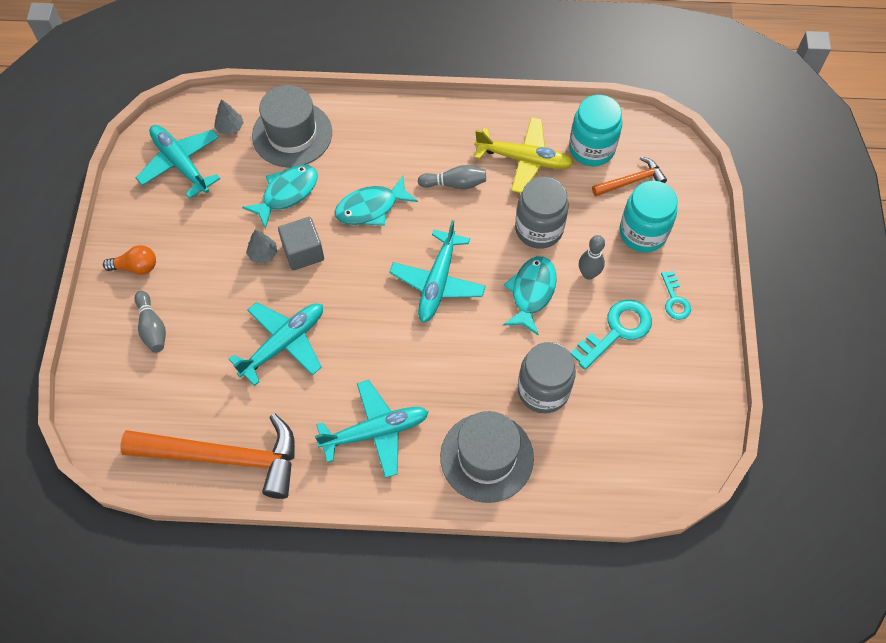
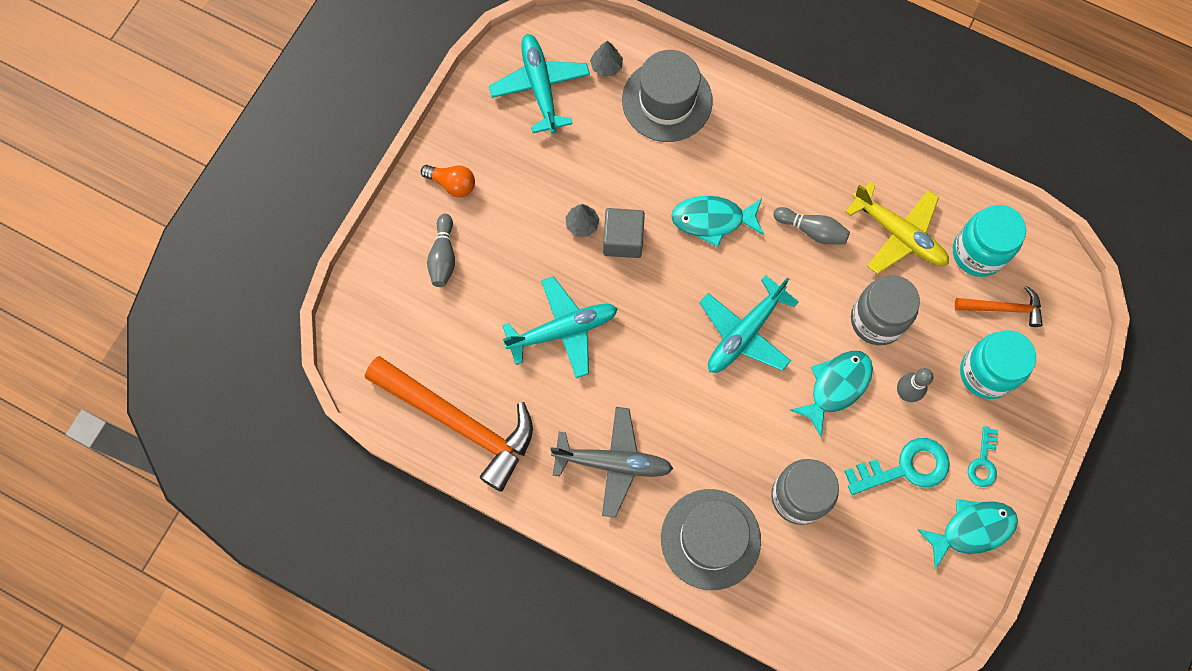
camera: 25 degrees right, 10 degrees up
turquoise fish [242,164,318,229] -> turquoise fish moved to [917,499,1018,569]
turquoise plane [315,380,428,478] -> grey plane [550,407,673,518]

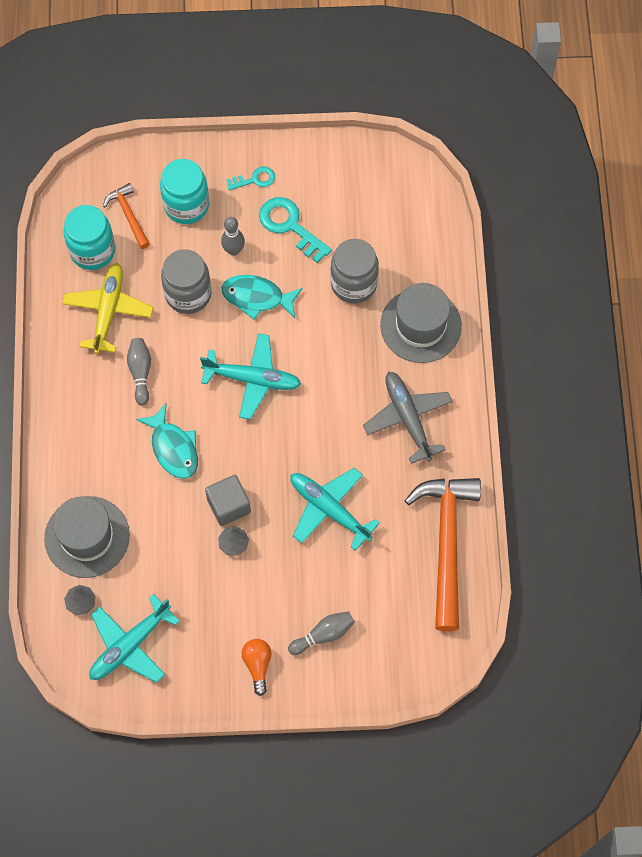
camera: 120 degrees left, 5 degrees down
turquoise fish [917,499,1018,569] -> none

